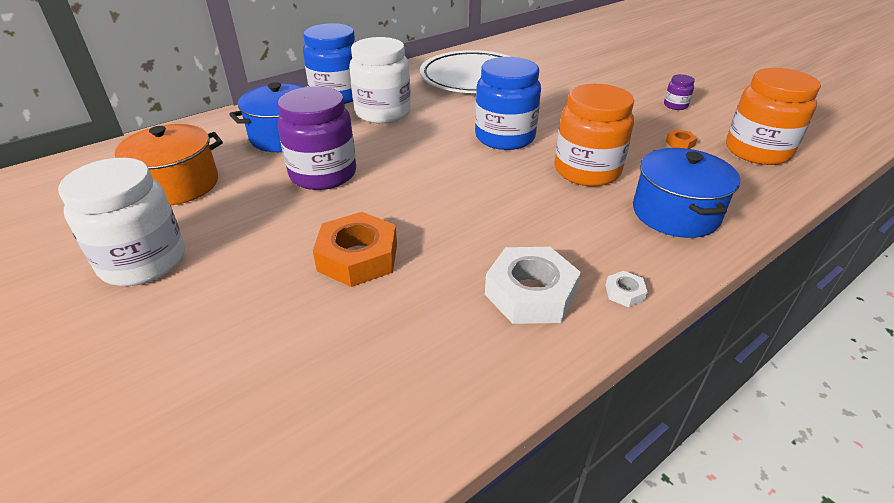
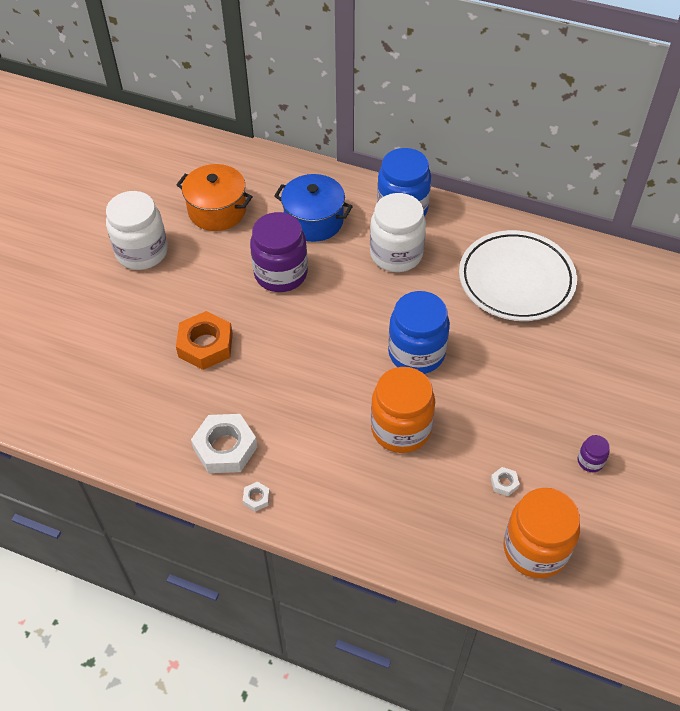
camera: 60 degrees right, 15 degrees up
blue pot [633,148,740,238] -> none
orange nut [666,129,697,149] -> white nut [491,467,520,496]

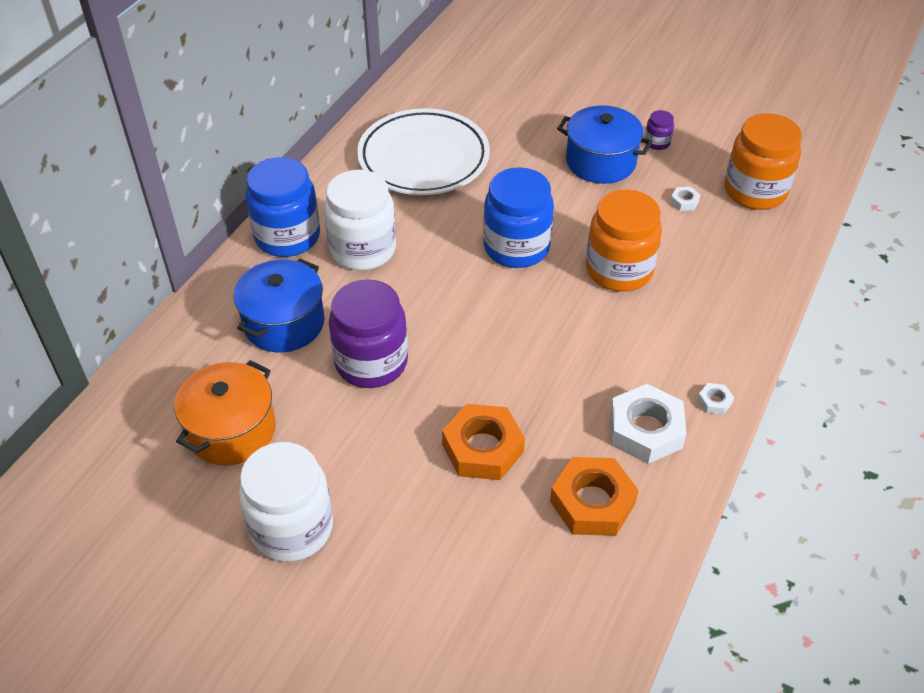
camera: 85 degrees left, 5 degrees down
none -> orange nut [550,457,639,536]
none -> blue pot [557,105,652,184]

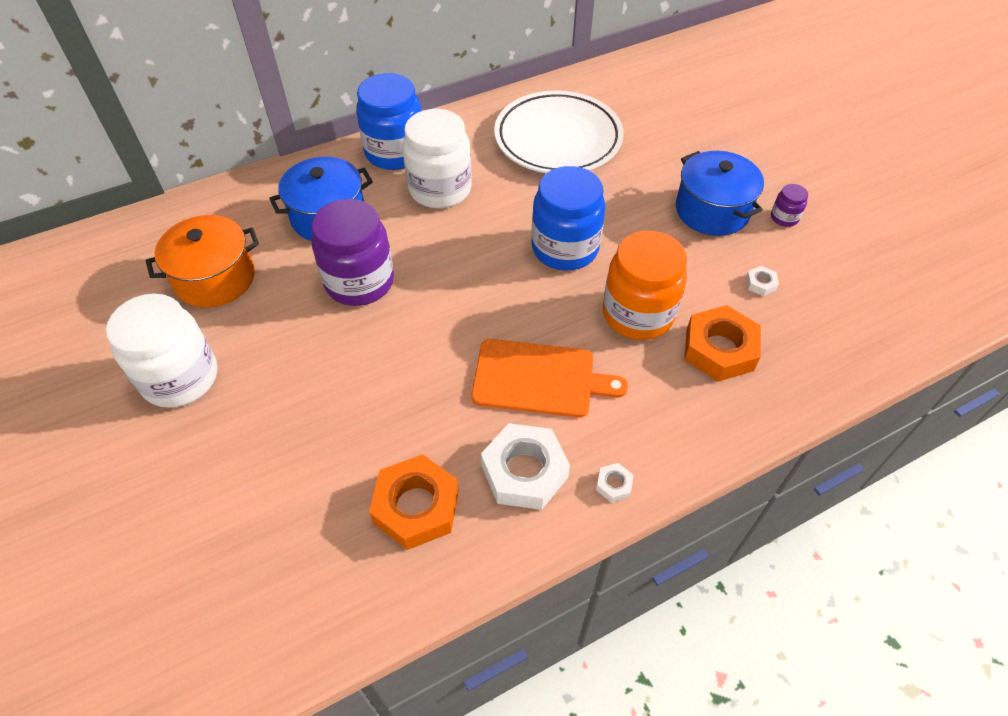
camera: 35 degrees right, 5 degrees up
orange nut [442,404,525,480] -> orange nut moved to [684,305,761,382]
orange jar [725,113,802,210] -> none
none -> orange cutting board [471,339,628,418]

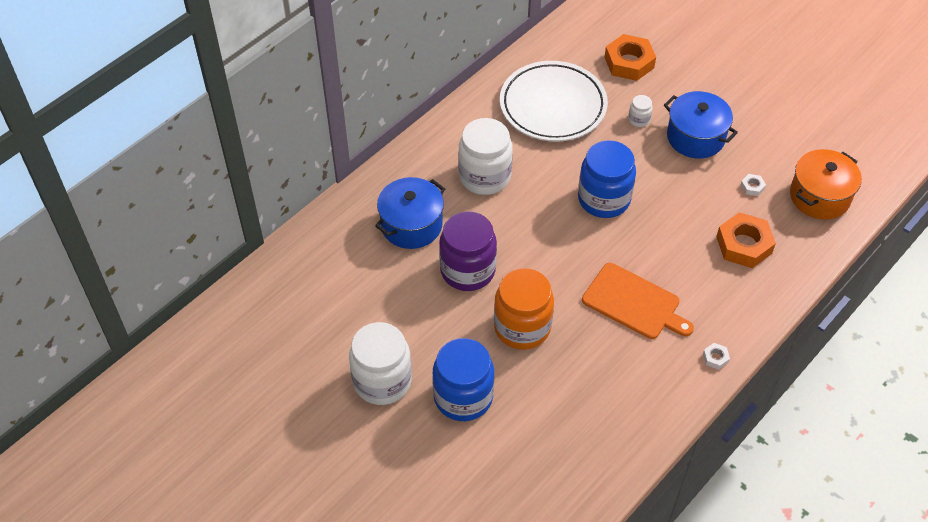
camera: 20 degrees left, 0 degrees up
orange pot [146,215,259,308] -> orange pot moved to [790,149,862,220]
blue jar [356,73,421,170] -> blue jar moved to [432,338,494,421]
orange nut [369,454,459,550] -> orange nut moved to [604,34,656,81]
orange cutting board [471,339,628,418] -> orange cutting board turned 45 degrees clockwise [582,263,694,339]
white nut [481,423,570,510] -> none
orange jar [603,231,687,340] -> orange jar moved to [494,268,554,350]
purple jar [771,184,808,227] -> none
none -> white jar [628,95,653,127]

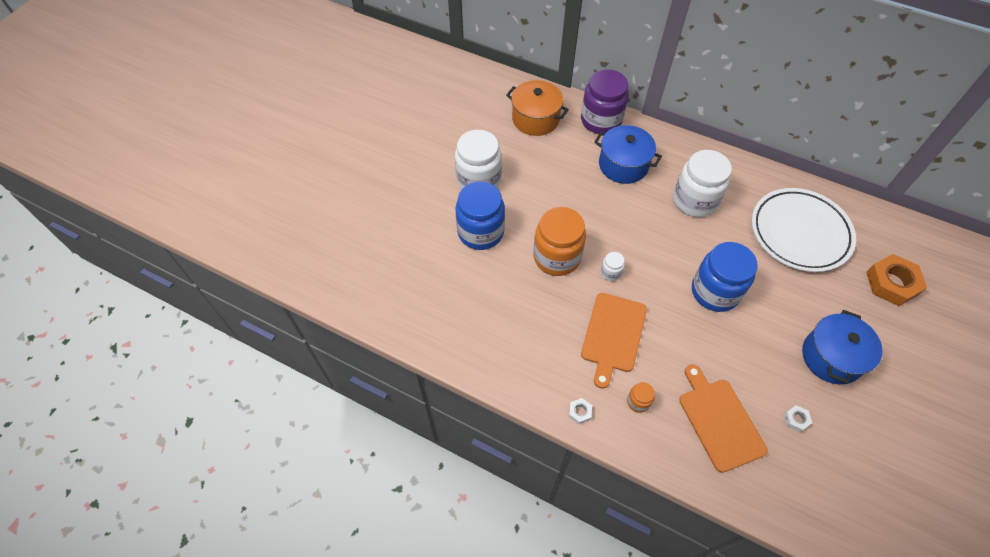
camera: 75 degrees right, 5 degrees up
purple jar [439,211,497,291] -> purple jar moved to [581,69,629,134]
white jar [628,95,653,127] -> white jar moved to [601,252,625,281]
orange nut [716,212,776,268] -> orange cutting board [679,364,768,473]
orange pot [790,149,862,220] -> orange pot moved to [506,80,569,136]
none -> orange jar [627,382,655,413]

